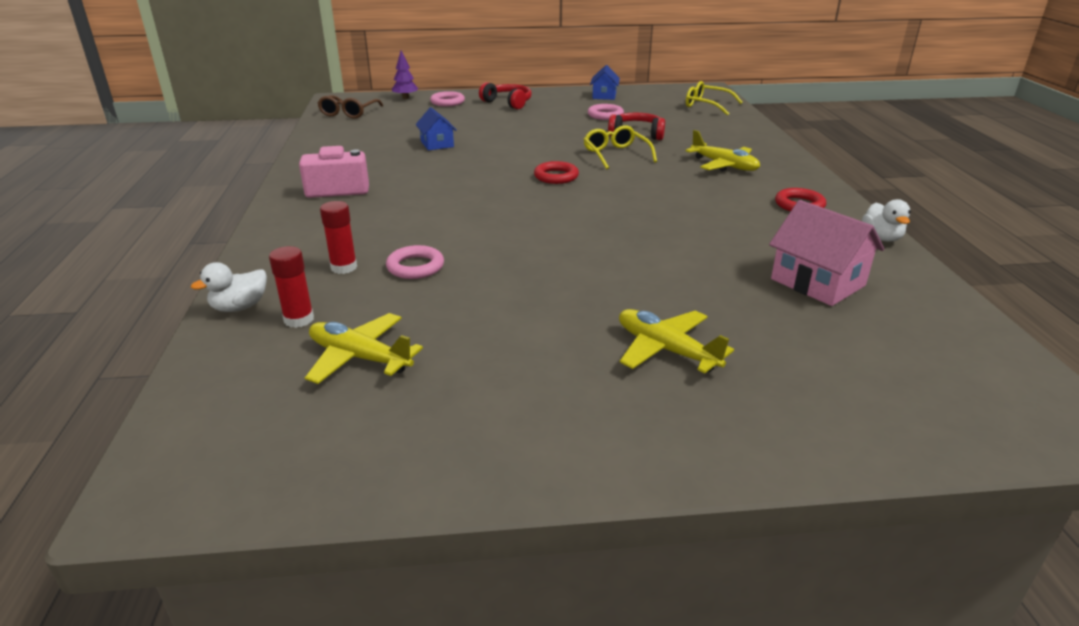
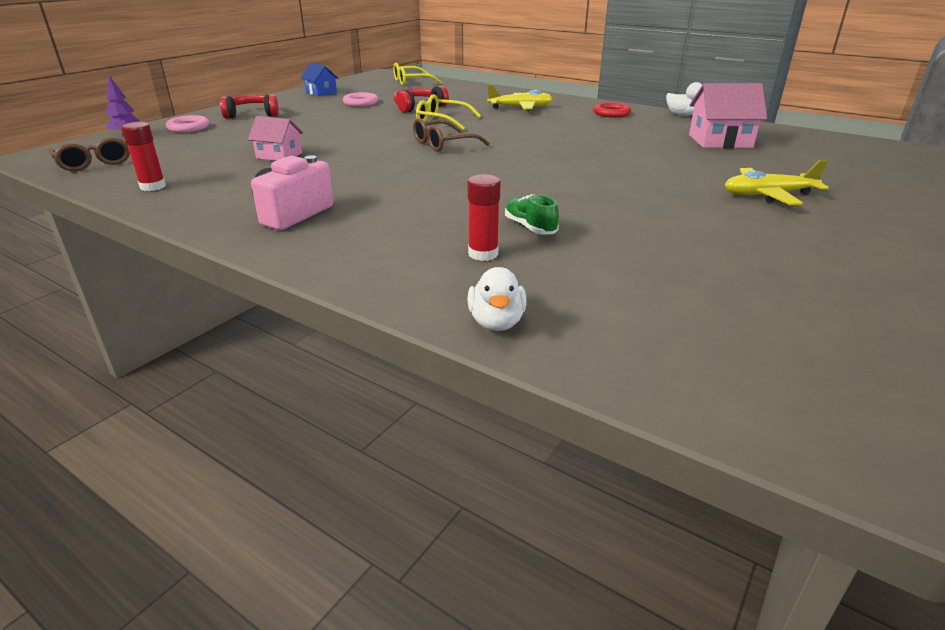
camera: 50 degrees left, 0 degrees up
red glue stick [269,246,314,328] -> red glue stick moved to [121,122,166,191]
yellow plane [305,313,423,384] -> none
pink ring [386,245,444,279] -> green shoe [505,194,559,235]
blue house [416,107,457,150] -> pink house [248,116,303,161]
red ring [534,161,579,184] -> brown glasses [413,118,490,152]

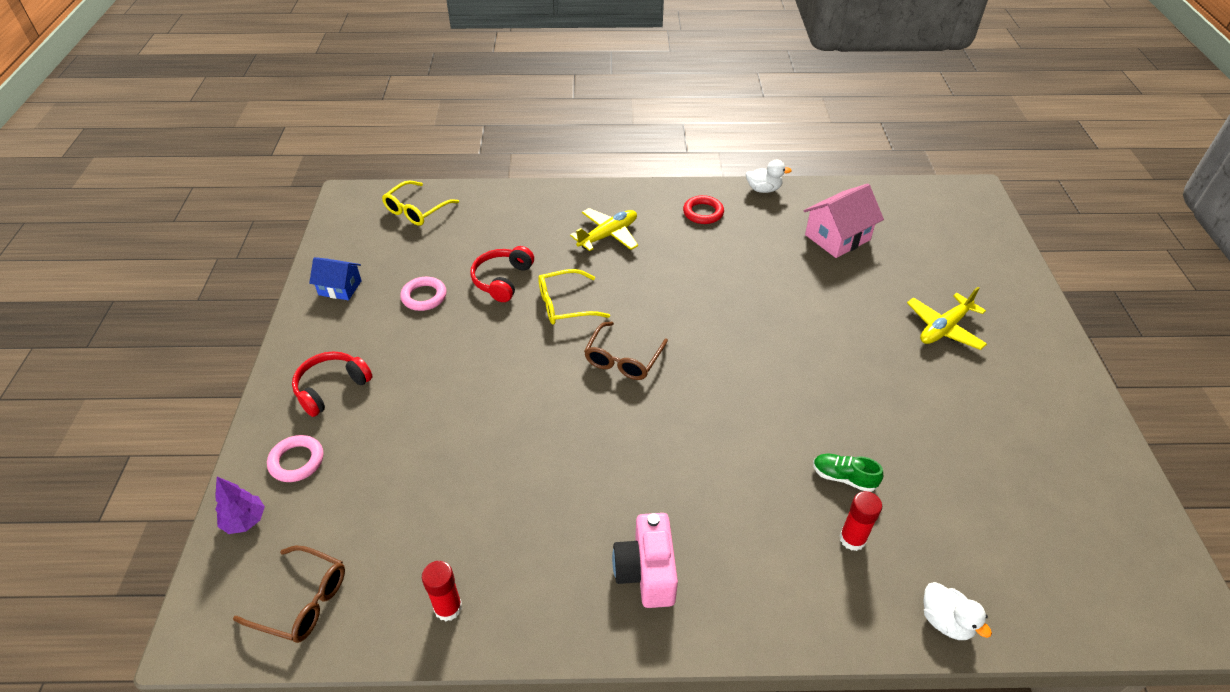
camera: 35 degrees left, 15 degrees up
pink house [248,116,303,161] -> none

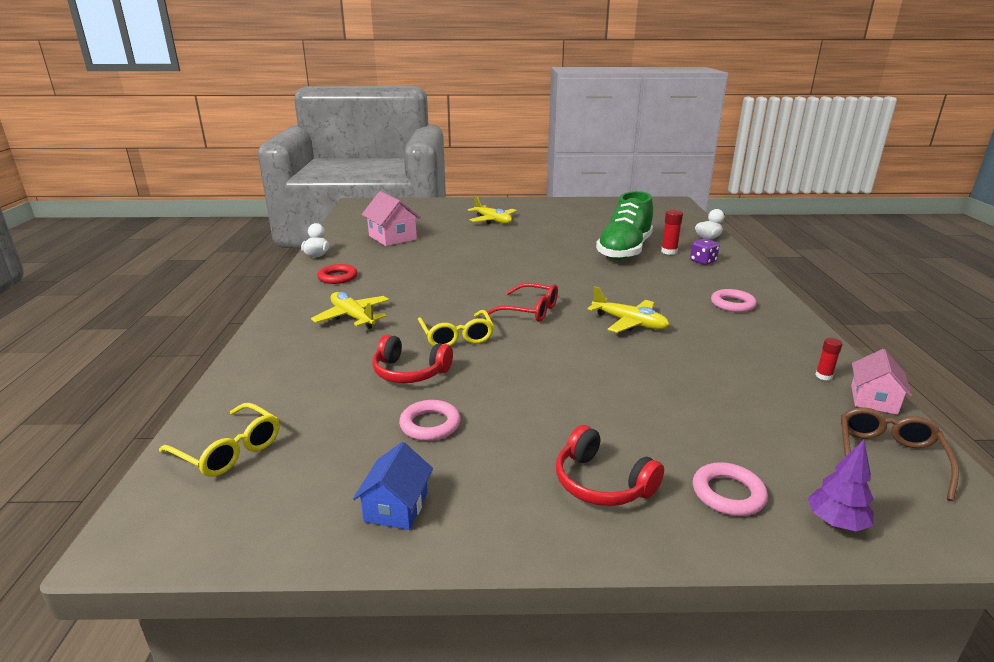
camera: 90 degrees left, 20 degrees down
red glue stick [422,561,462,621] -> red glue stick [815,338,842,380], size x0.64
brown glasses [584,321,668,380] -> red glasses [487,283,558,322]
pink camera [612,513,678,608] -> pink ring [711,289,757,312]
green shoe [813,454,883,492] -> green shoe [596,191,653,260], size x2.43
none -> yellow plane [588,286,669,333]
none -> purple dice [690,239,720,265]
none -> pink house [851,349,912,415]

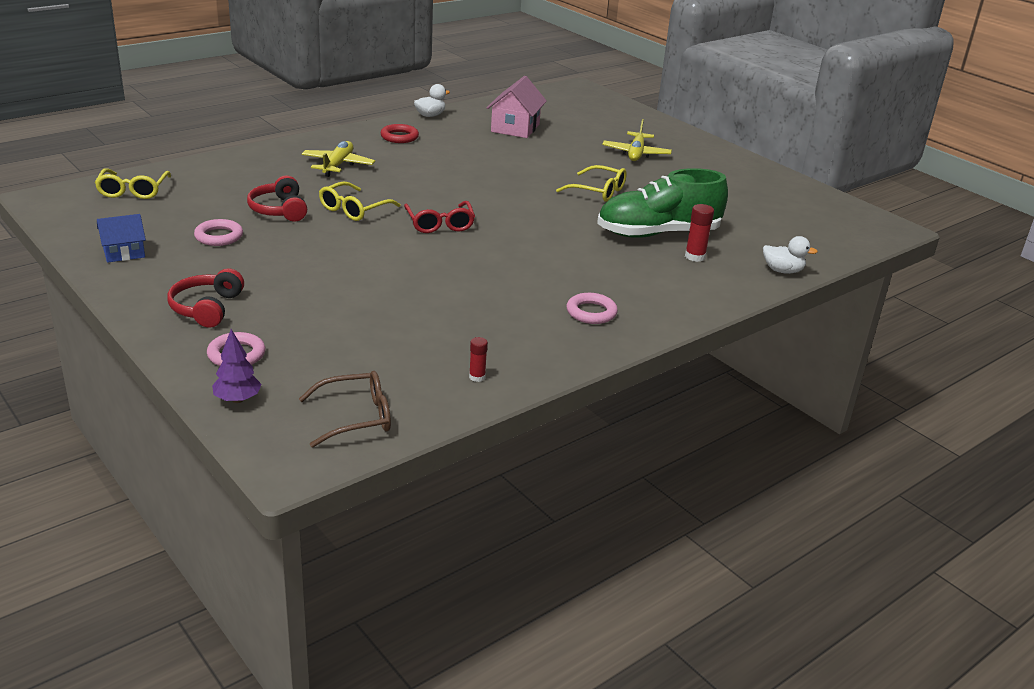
camera: 50 degrees right, 5 degrees up
yellow plane [588,286,669,333] -> none
purple dice [690,239,720,265] -> none
pink house [851,349,912,415] -> none
none -> yellow glasses [556,165,627,202]

